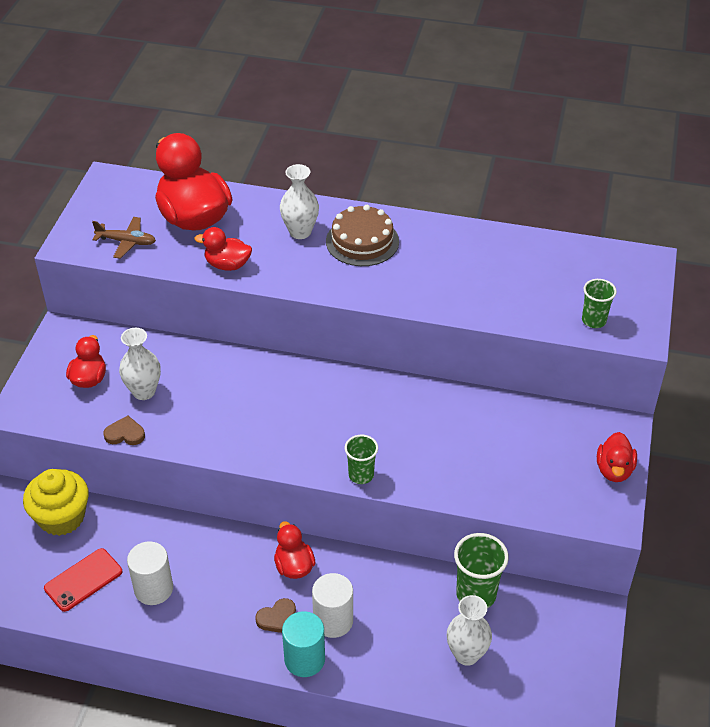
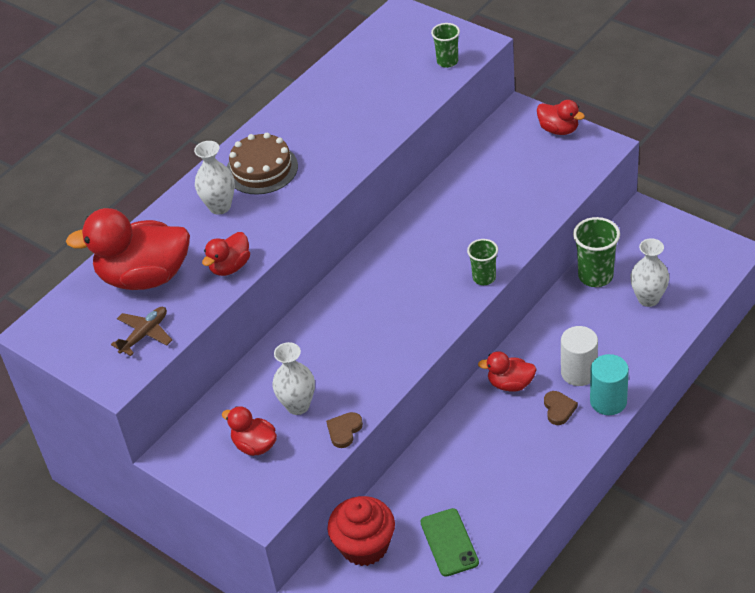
camera: 60 degrees left, 0 degrees up
yellow cupcake [23,469,89,536] -> red cupcake [328,496,395,566]
red phone [44,548,122,612] -> green phone [420,508,479,577]
white cylinder [127,541,173,605] -> none

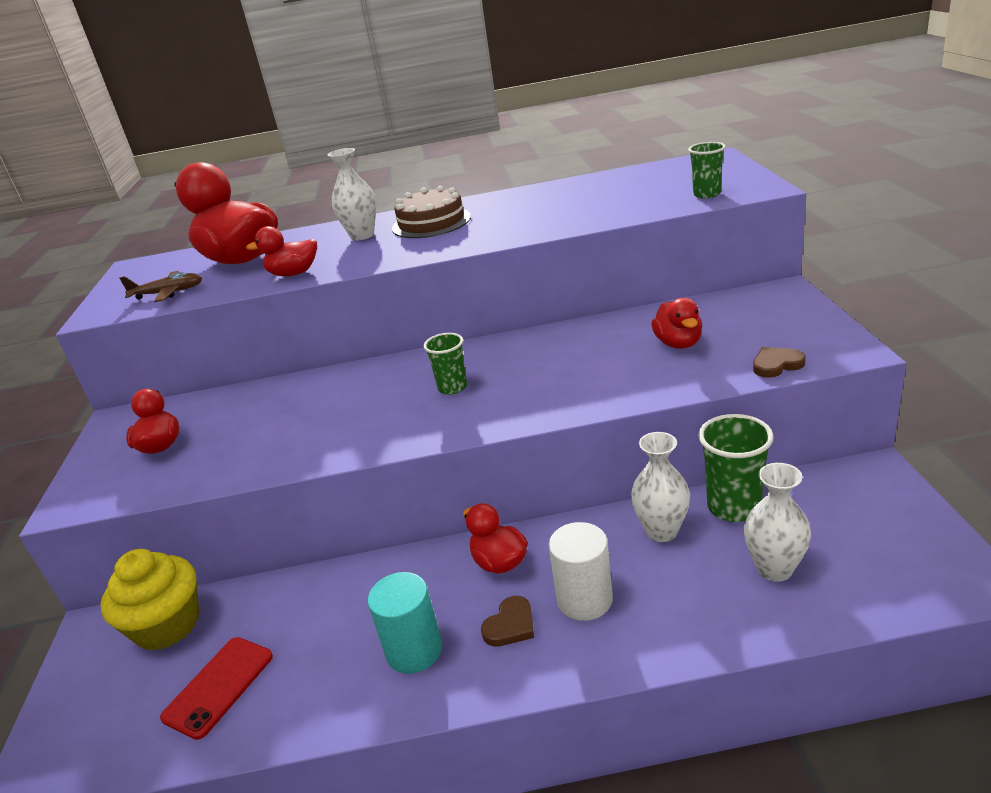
camera: 45 degrees right, 15 degrees down
white vase [273,342,315,415] -> white vase moved to [631,432,690,542]
brown heart [326,412,363,448] -> brown heart moved to [753,347,806,378]
red cupcake [328,496,395,566] -> yellow cupcake [101,549,199,651]
green phone [420,508,479,577] -> red phone [160,637,273,740]
green cup [467,239,498,285] -> green cup moved to [424,333,467,395]
red duck [537,100,585,135] -> red duck moved to [651,298,702,349]
turquoise cylinder [590,354,629,415] -> turquoise cylinder moved to [368,572,442,674]

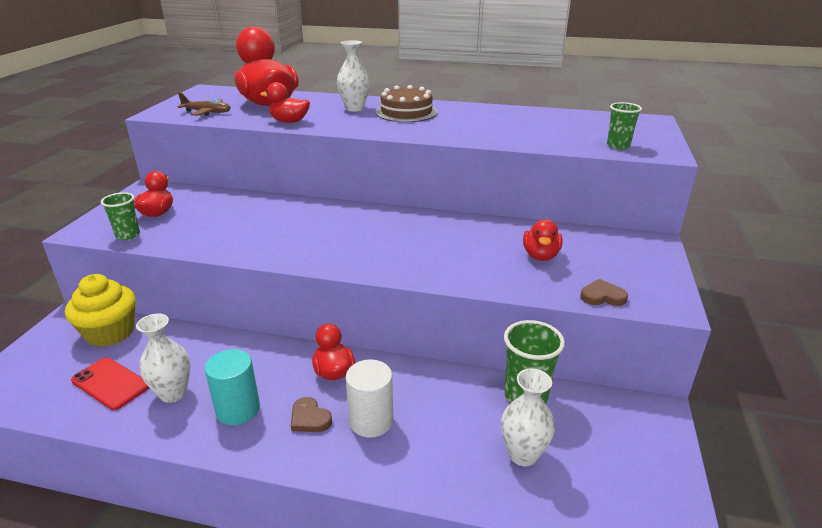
camera: 15 degrees right, 0 degrees up
red phone [160,637,273,740] -> red phone turned 75 degrees clockwise [71,357,149,410]
green cup [424,333,467,395] -> green cup moved to [101,192,140,240]
brown heart [481,596,534,647] -> brown heart turned 75 degrees clockwise [291,397,332,432]
white vase [631,432,690,542] -> white vase moved to [136,314,190,403]

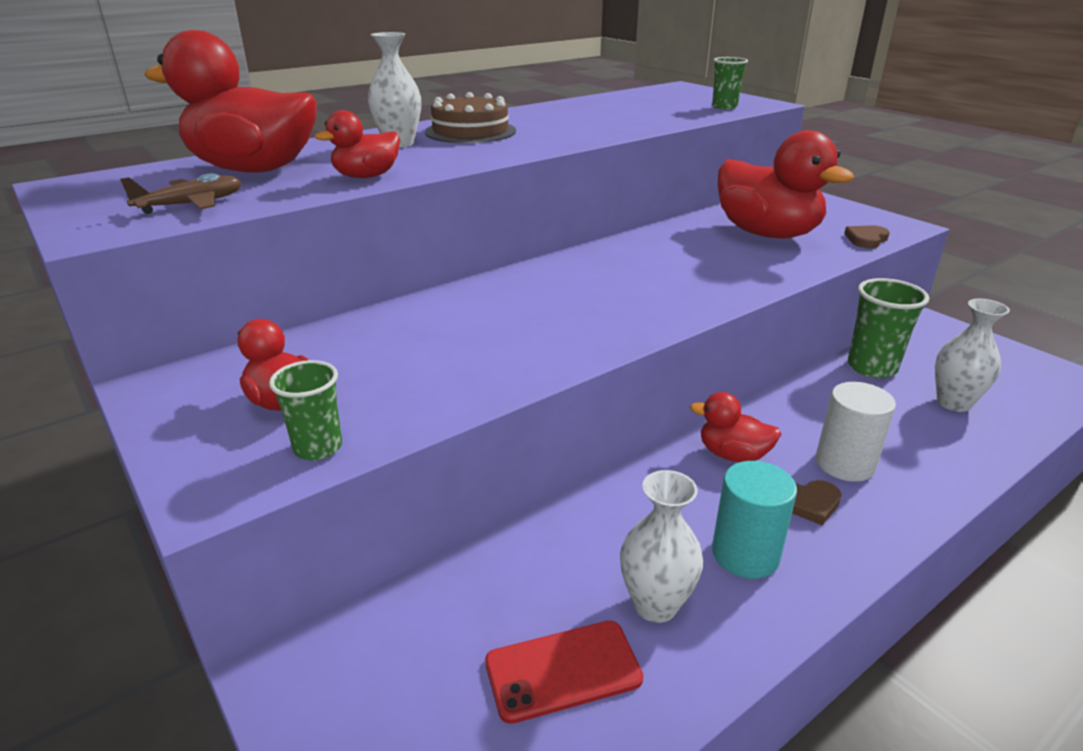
camera: 50 degrees left, 0 degrees up
yellow cupcake [65,274,136,347] -> none
red duck [523,219,563,261] -> red duck [718,130,854,239], size x1.98

